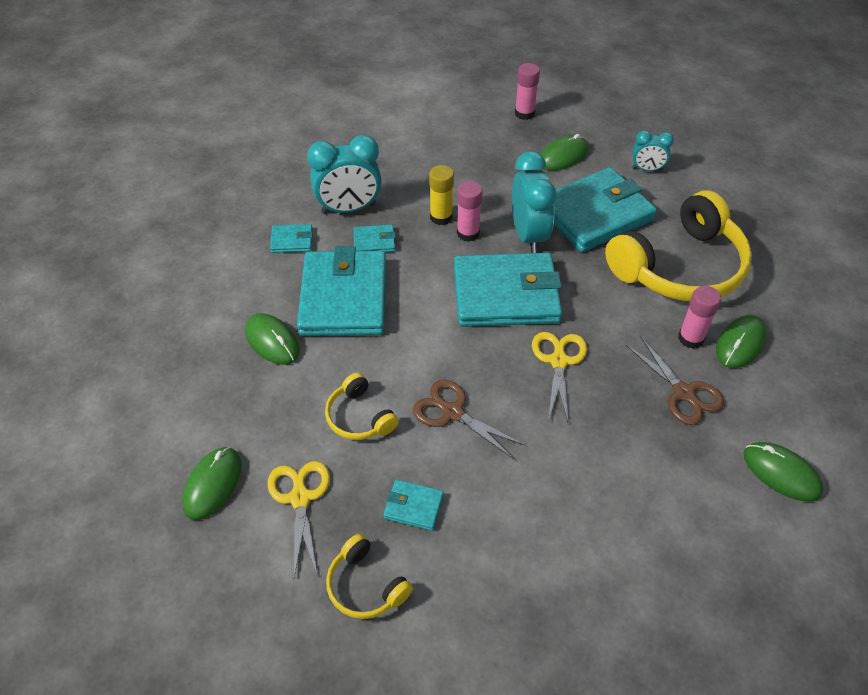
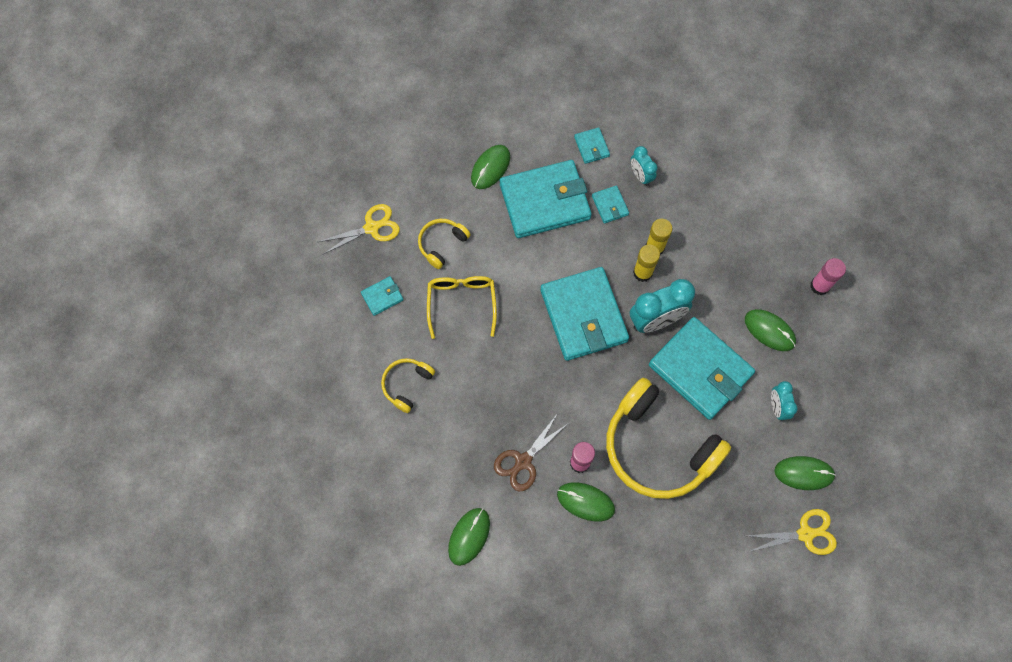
camera: 75 degrees right, 20 degrees up
green mouse [182,447,242,520] -> green mouse moved to [774,456,836,490]
turquoise clock [307,135,382,214] -> turquoise clock [631,146,657,186], size x0.56
yellow headphones [326,534,413,619] -> yellow headphones moved to [381,358,435,413]
turquoise wallet [383,479,444,531] -> turquoise wallet turned 60 degrees clockwise [361,276,404,316]
brown scissors [413,380,525,459] -> yellow glasses [427,276,497,339]
pink glue stick [457,181,483,242] -> yellow glue stick [633,245,660,282]
yellow scissors [532,332,587,424] -> yellow scissors moved to [748,509,837,555]

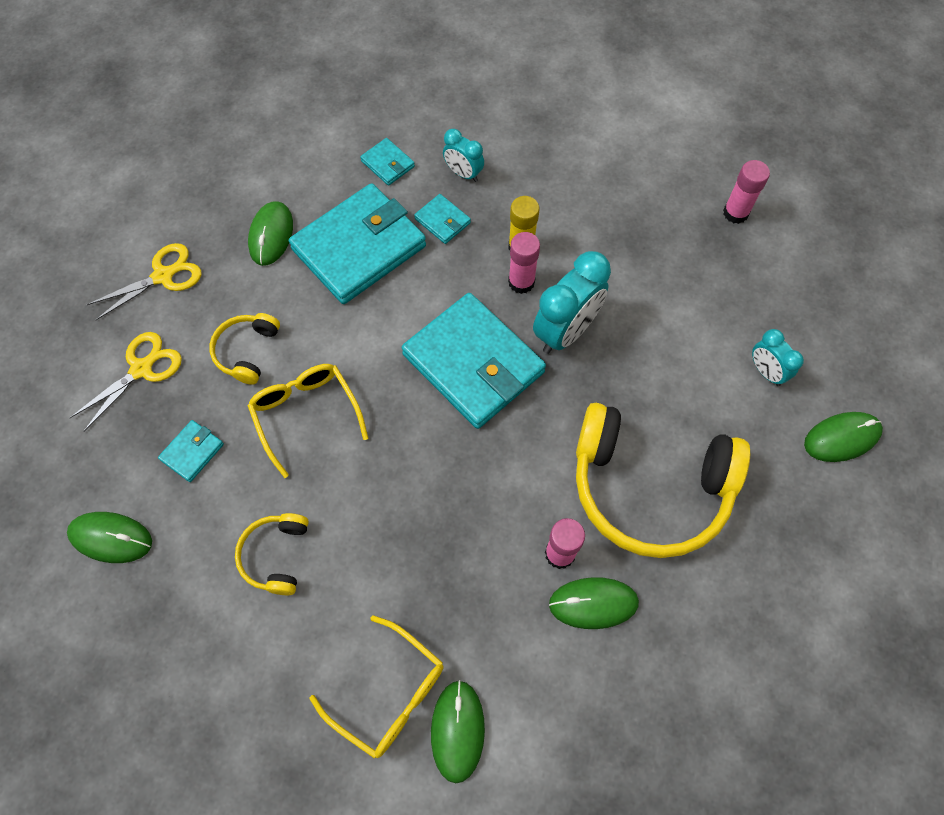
camera: 25 degrees left, 5 degrees down
brown scissors [494,413,569,491] -> none
yellow glue stick [633,245,660,282] -> pink glue stick [508,232,540,294]
turquoise wallet [649,317,755,420] -> none
green mouse [745,309,796,351] -> green mouse moved to [67,512,152,563]
yellow scissors [748,509,837,555] -> yellow scissors moved to [86,243,202,320]
none -> yellow glasses [309,616,444,759]

